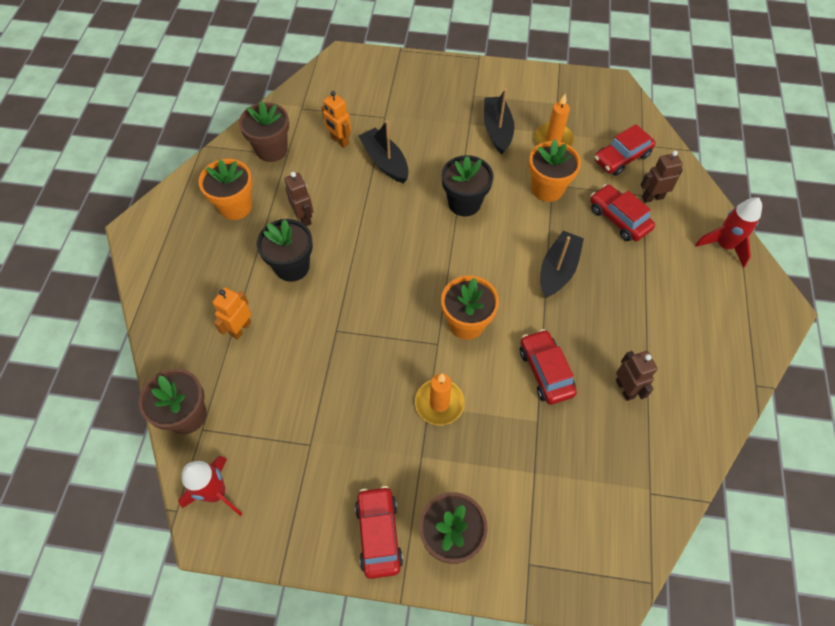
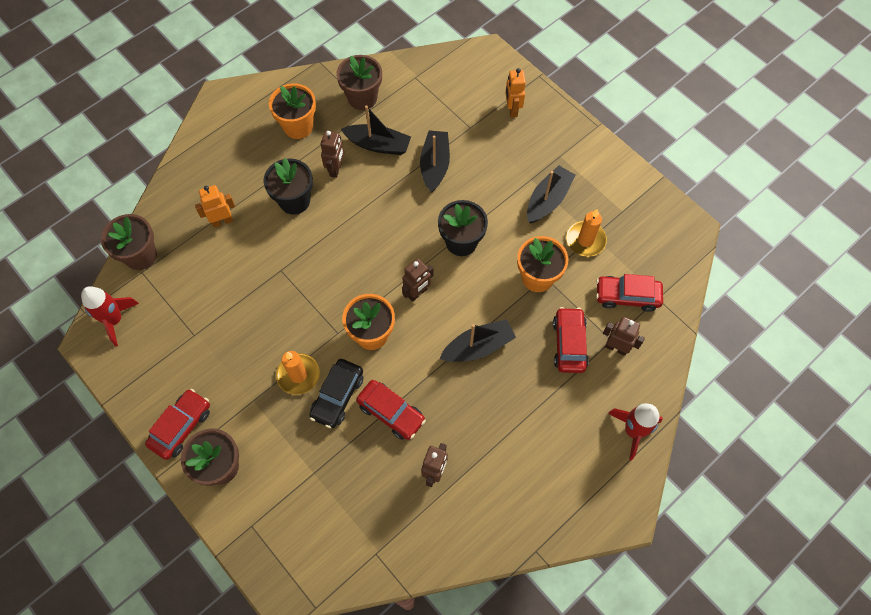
camera: 40 degrees right, 5 degrees up
orange robot [321,91,351,148] -> orange robot moved to [505,68,526,118]
red car [520,329,577,405] -> red car turned 105 degrees clockwise [356,380,426,440]
none -> black car [309,359,363,428]
none -> black boat [341,105,411,155]
none -> brown robot [402,258,434,302]

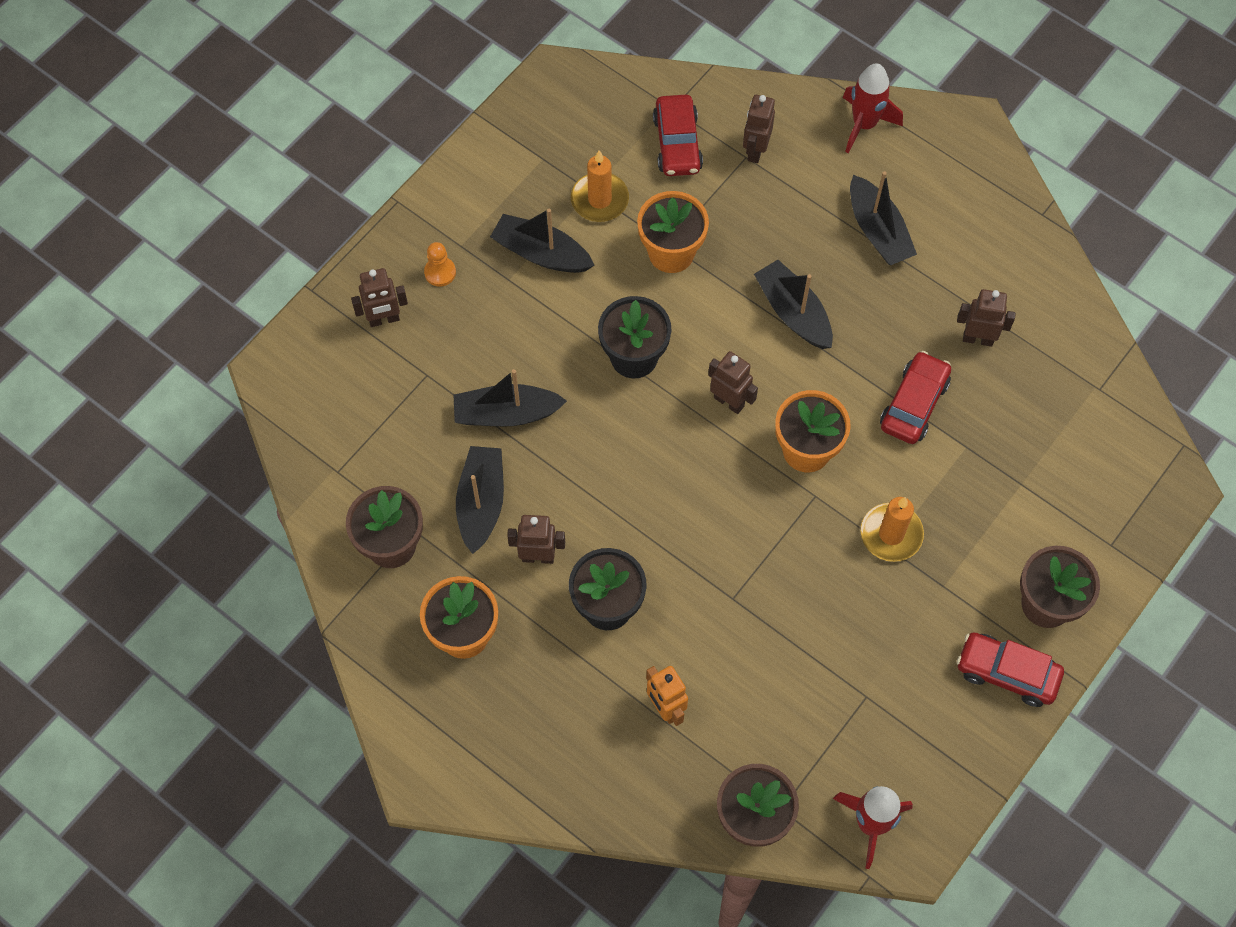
camera: 100 degrees left, 0 degrees up
black car [309,359,363,428] -> none
orange robot [505,68,526,118] -> brown robot [351,268,408,327]
red car [553,307,589,373] -> none
none -> orange pawn [424,242,456,287]
none -> black boat [850,171,917,265]

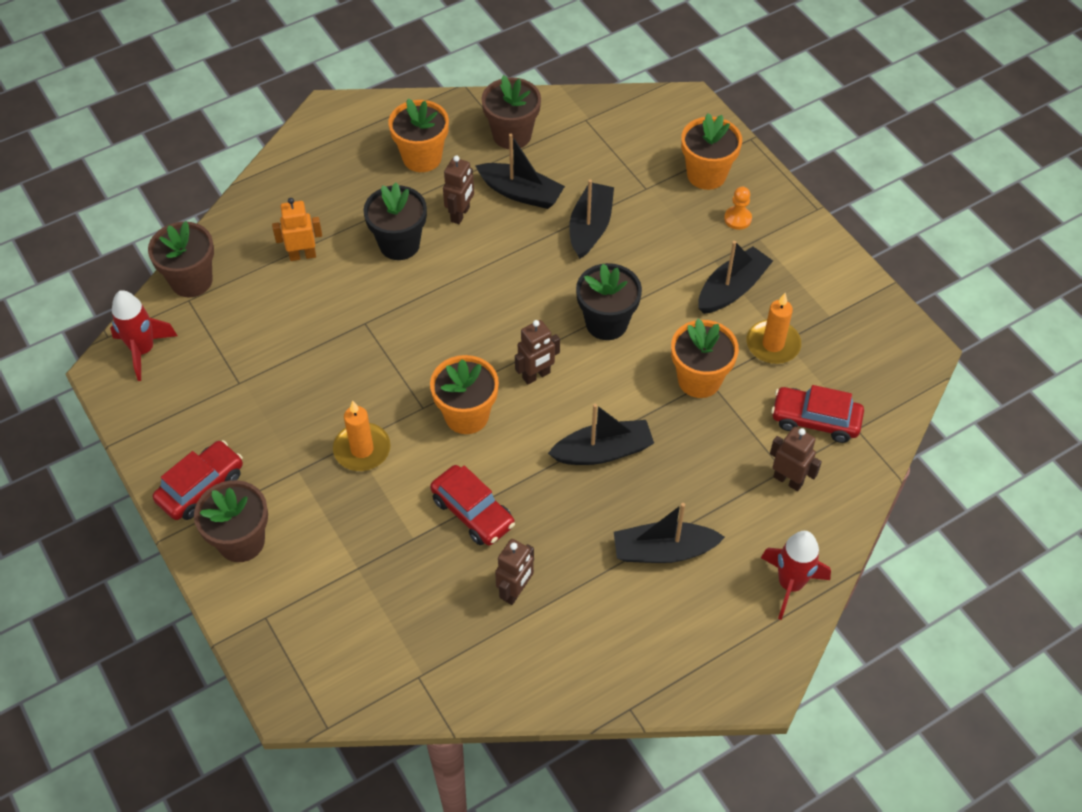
camera: 110 degrees right, 10 degrees down
brown robot [351,268,408,327] -> orange flower pot [681,113,742,190]

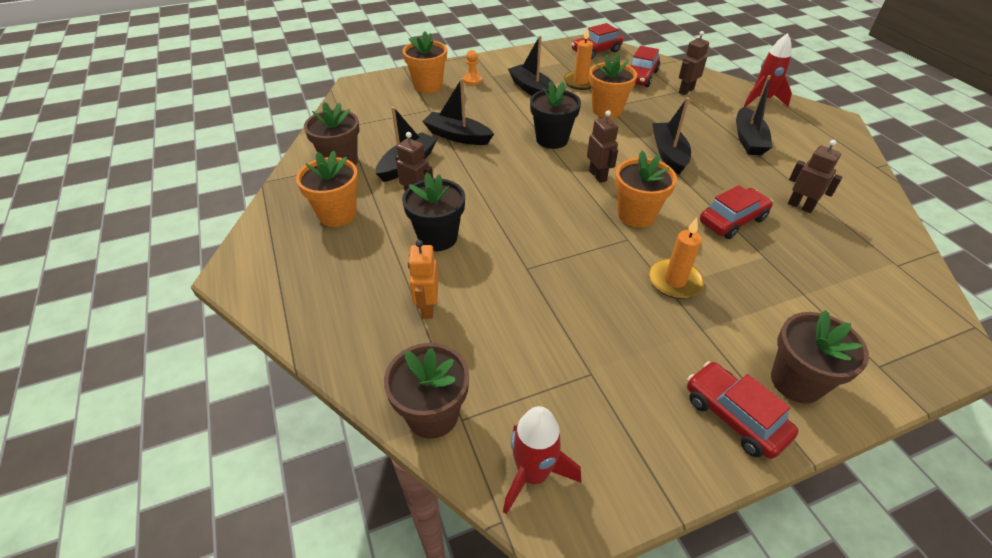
camera: 80 degrees left, 10 degrees down
none -> red car [571,23,623,59]

